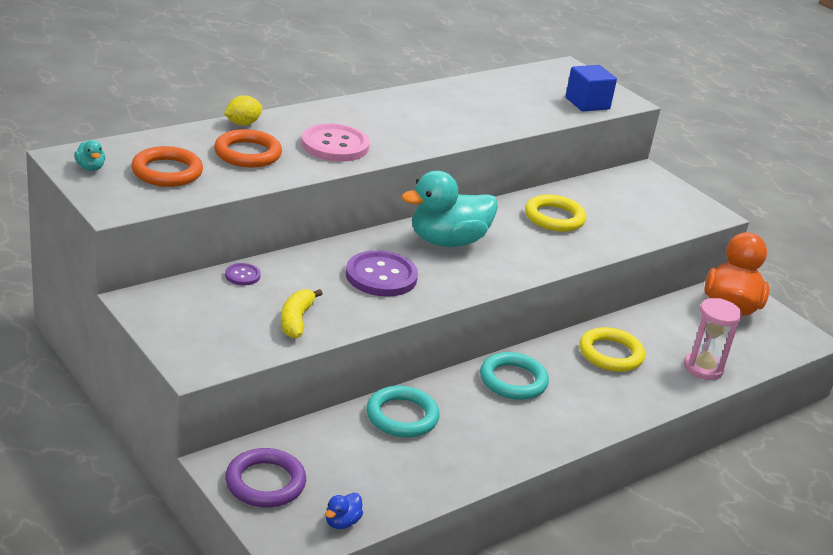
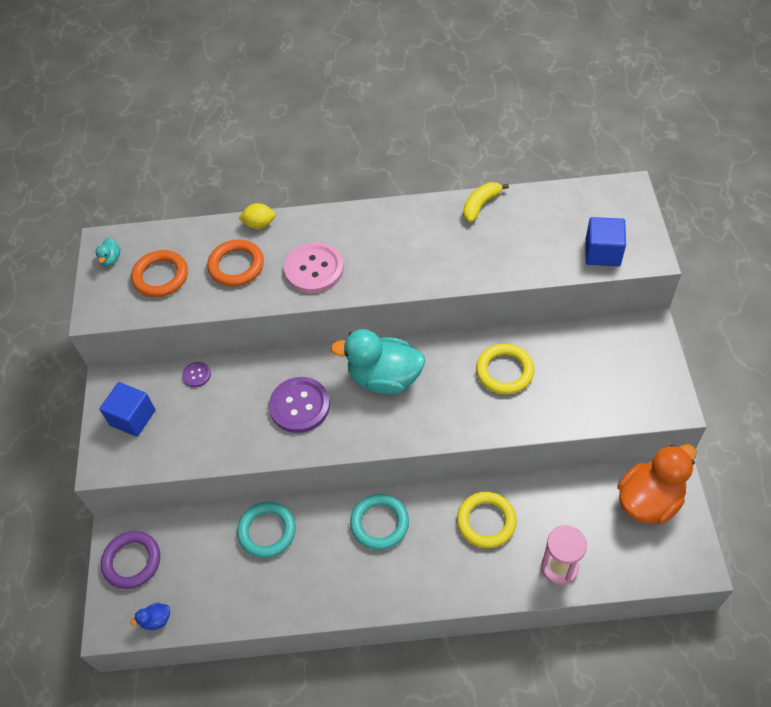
camera: 40 degrees right, 25 degrees up
yellow banana [281,289,323,338] -> yellow banana moved to [463,182,509,222]
none -> blue cube [99,382,155,437]

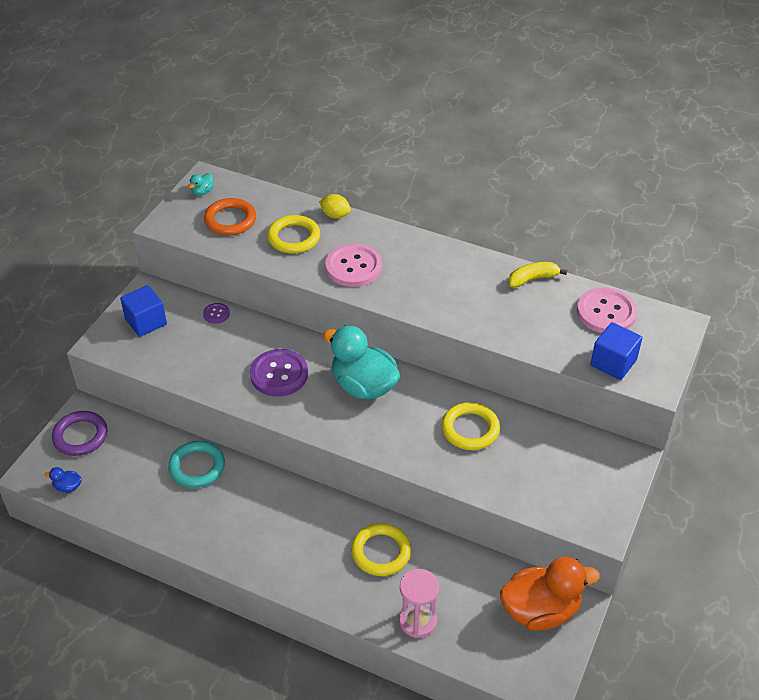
camera: 25 degrees right, 10 degrees down
orange ring [207,239,264,286] -> yellow ring [267,215,320,254]
turquoise ring [350,494,409,550] -> none
none -> pink button [577,288,637,333]

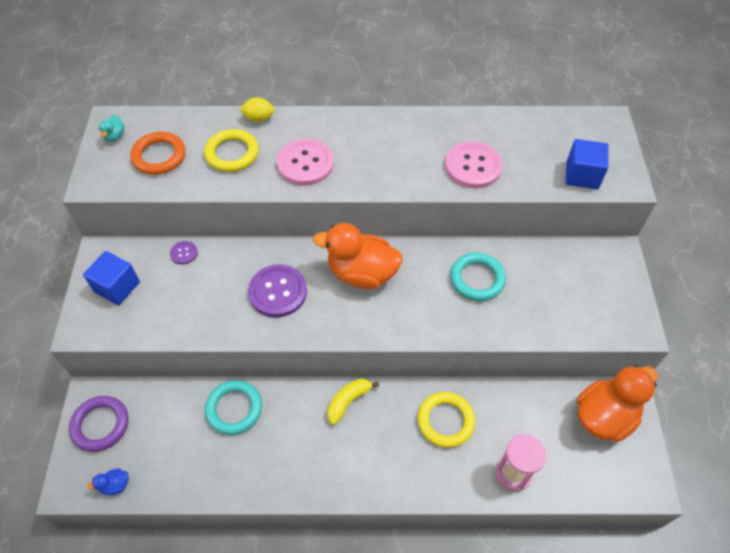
camera: 25 degrees left, 10 degrees up
turquoise duck [323,325,400,400] -> orange duck [313,223,403,289]
yellow ring [442,402,500,450] -> turquoise ring [450,253,506,301]
yellow banana [508,262,567,288] -> yellow banana moved to [327,379,379,425]
pink button [577,288,637,333] -> pink button moved to [445,141,503,188]

